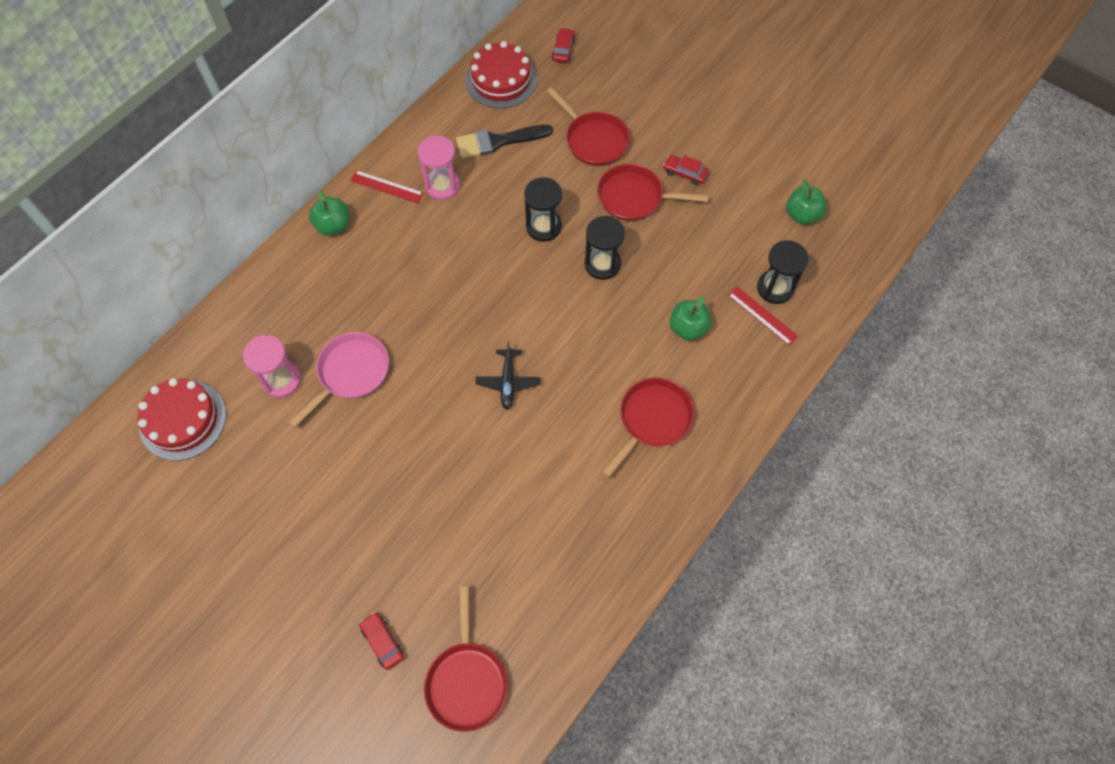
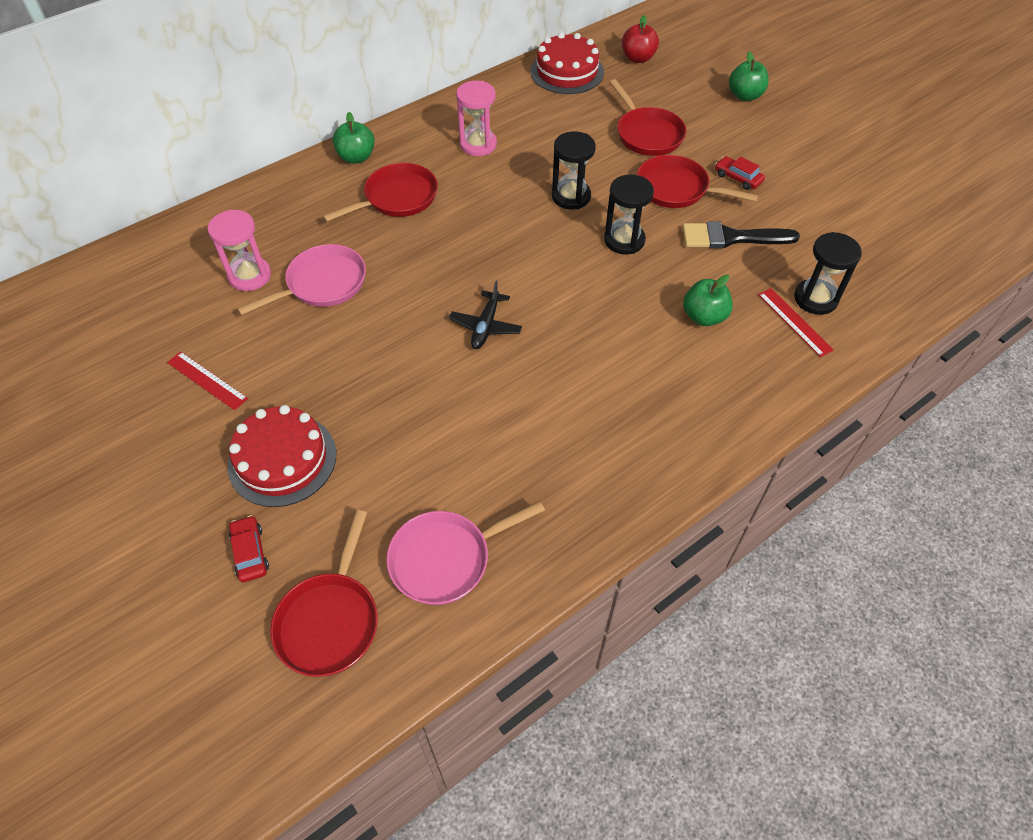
camera: 15 degrees right, 10 degrees down
red cake [138,378,226,461] -> red cake moved to [228,405,336,507]
red ruler [350,170,424,203] -> red ruler moved to [167,351,248,410]
black brush [456,124,553,159] -> black brush moved to [682,222,800,249]
red car [552,28,576,63] -> red apple [622,15,659,63]
red pan [602,377,694,478] -> red pan moved to [322,163,438,222]
green apple [786,179,827,225] -> green apple moved to [729,52,768,101]
none -> pink pan [386,501,545,605]

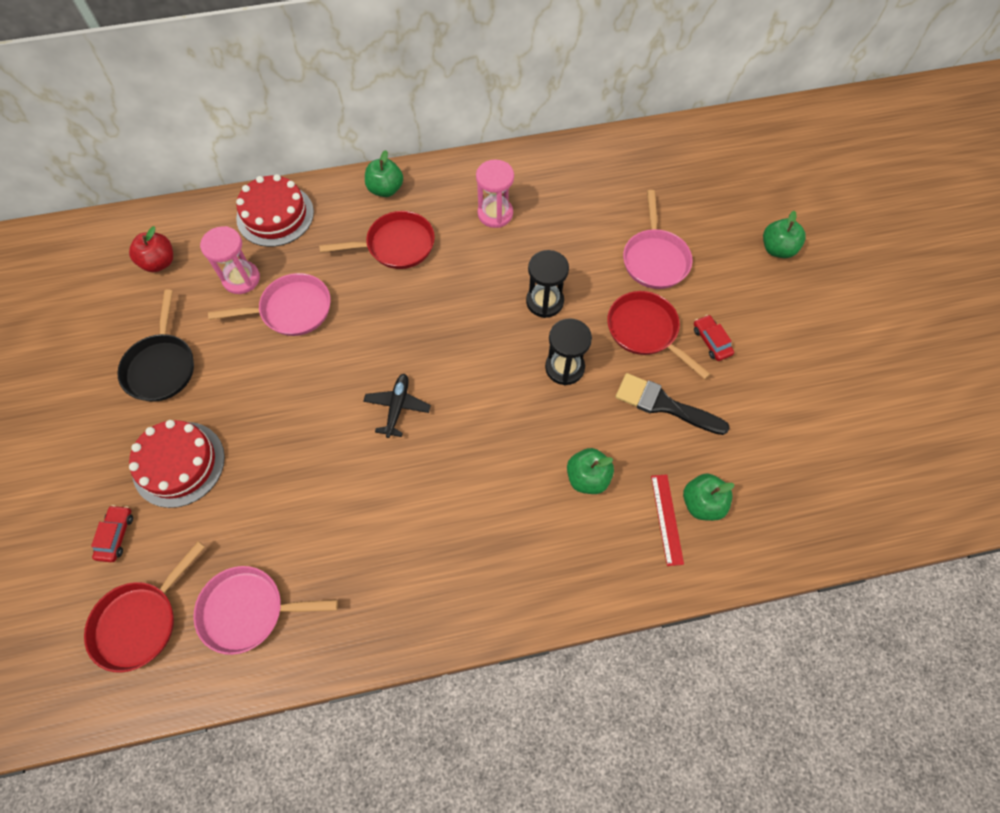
camera: 25 degrees right, 10 degrees up
red ruler [167,351,248,410] -> black pan [117,290,194,402]
black plane [449,281,522,349] -> black plane turned 150 degrees clockwise [363,374,431,438]
red cake [530,32,604,94] -> red cake moved to [236,174,314,247]
red pan [609,79,687,156] -> pink pan [623,190,693,289]
red apple [622,15,659,63] -> red apple moved to [129,226,173,273]
black hourglass [794,232,862,315] -> green apple [683,473,735,521]

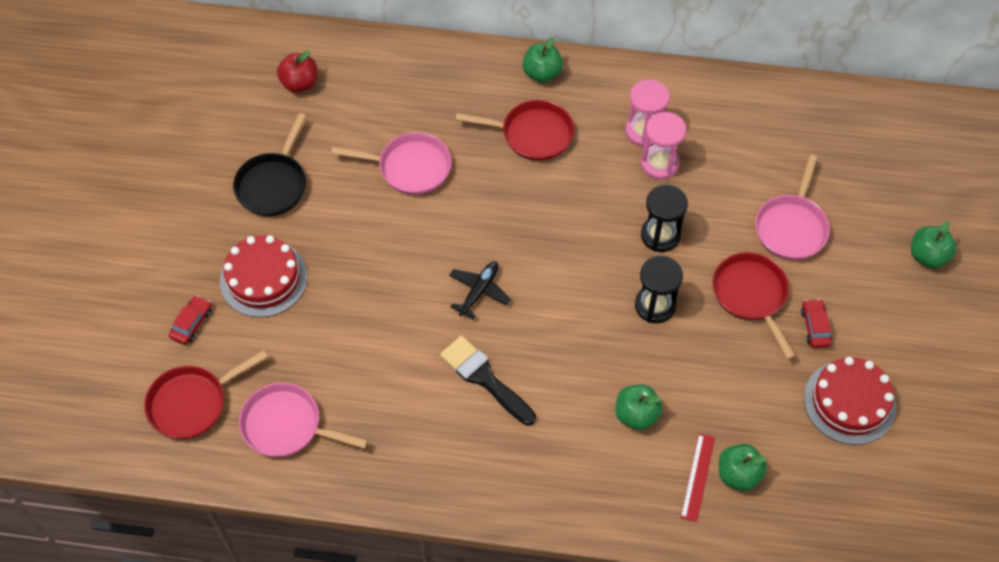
camera: 20 degrees right, 5 degrees down
pink hourglass [200,226,260,294] -> pink hourglass moved to [641,112,686,179]
red cake [236,174,314,247] -> red cake moved to [804,357,896,445]
black brush [616,373,730,435] -> black brush moved to [440,336,536,426]

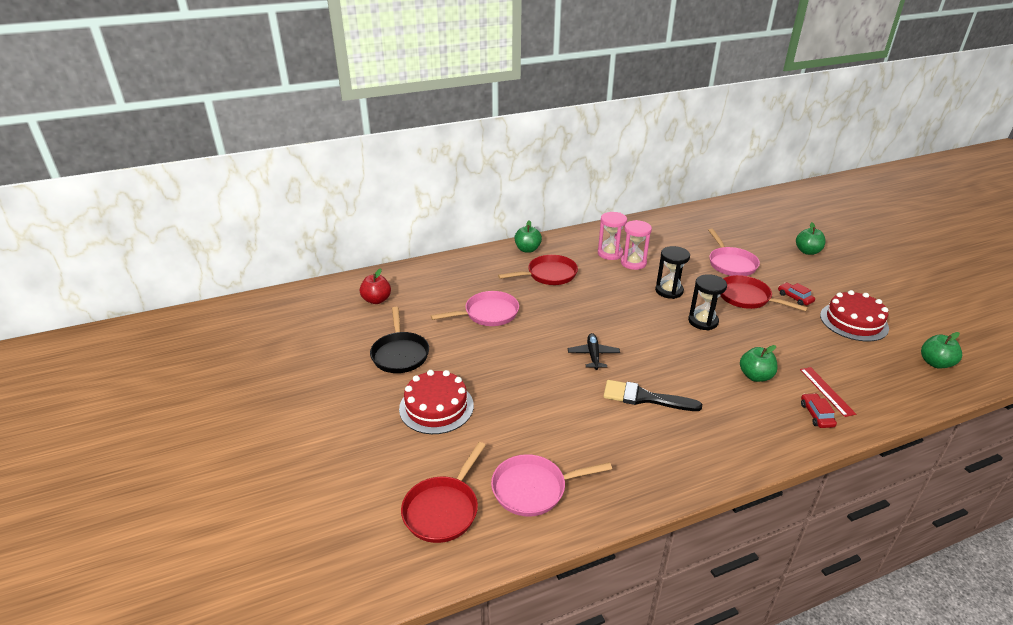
camera: 30 degrees left, 25 degrees down
red car [169,295,212,345] -> red car moved to [801,393,837,428]
green apple [719,444,767,491] -> green apple moved to [921,332,962,368]

